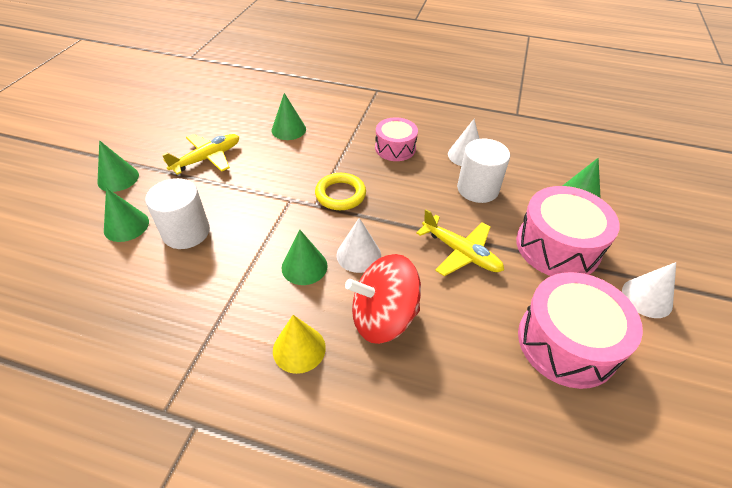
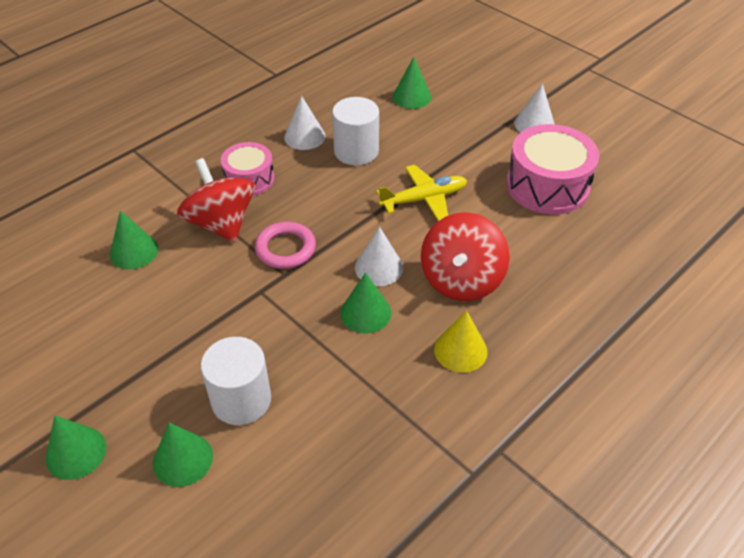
camera: 60 degrees left, 0 degrees up
yellow plane [162,134,239,175] -> none
yellow ring [315,173,366,210] -> pink ring [255,222,316,269]
pink drum [516,186,620,276] -> none
none -> red spinning top [177,158,255,242]

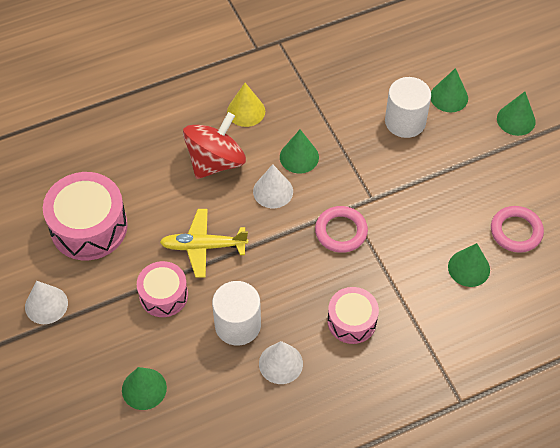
camera: 160 degrees left, 10 degrees up
red spinning top [177,158,255,242] -> none
none -> pink drum [137,261,188,317]
none -> pink ring [491,206,544,253]

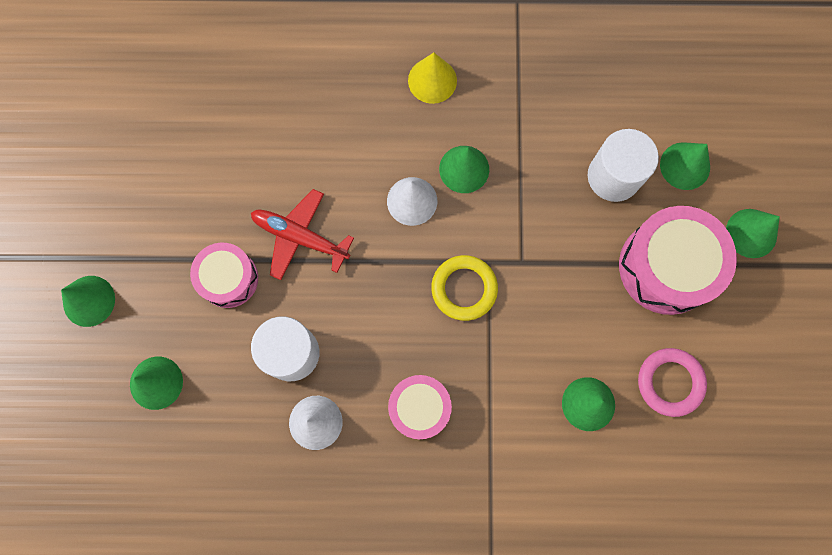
camera: 25 degrees right, 20 degrees up
white cone [25,281,68,324] -> none
pink drum [43,172,128,260] -> pink drum moved to [619,206,737,315]
yellow plane [160,209,248,278] -> red plane [251,189,354,280]
red spinning top [183,112,246,179] -> none
pink ring [315,206,368,253] -> yellow ring [431,255,498,321]
none -> green cone [61,276,115,327]

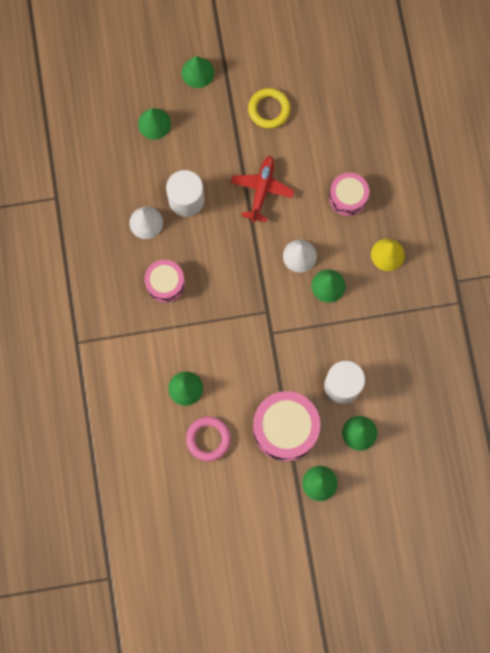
camera: 80 degrees right, 0 degrees up
pink drum [190,243,258,308] -> pink drum moved to [329,173,369,216]
yellow ring [431,255,498,321] -> yellow ring moved to [248,88,290,129]

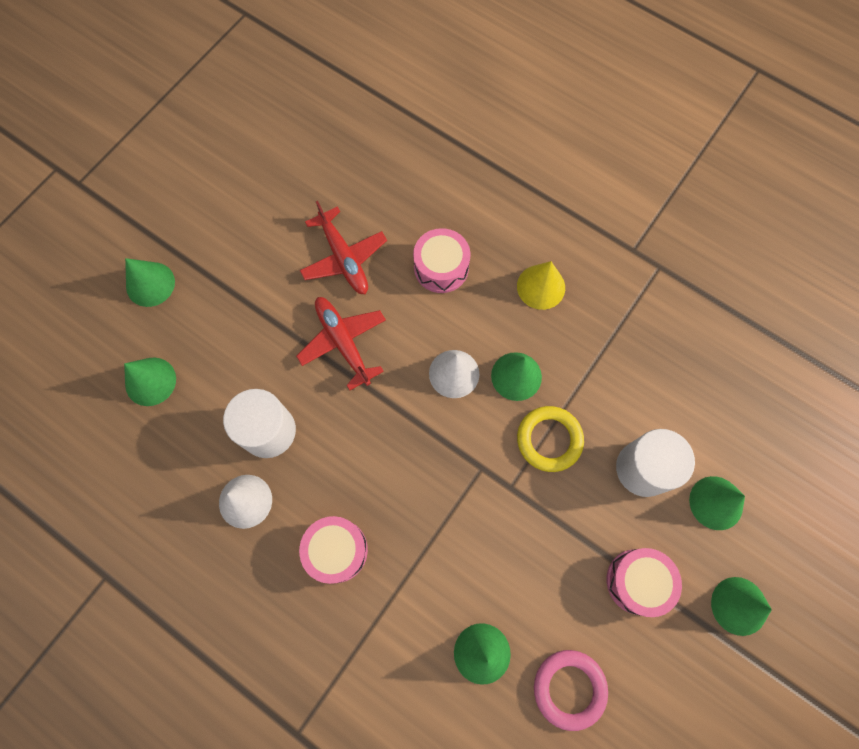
camera: 45 degrees left, 5 degrees down
yellow ring [248,88,290,129] -> yellow ring moved to [517,406,584,472]
pink drum [253,391,320,461] -> pink drum [607,548,682,617], size x0.61
none -> red plane [299,201,387,294]

